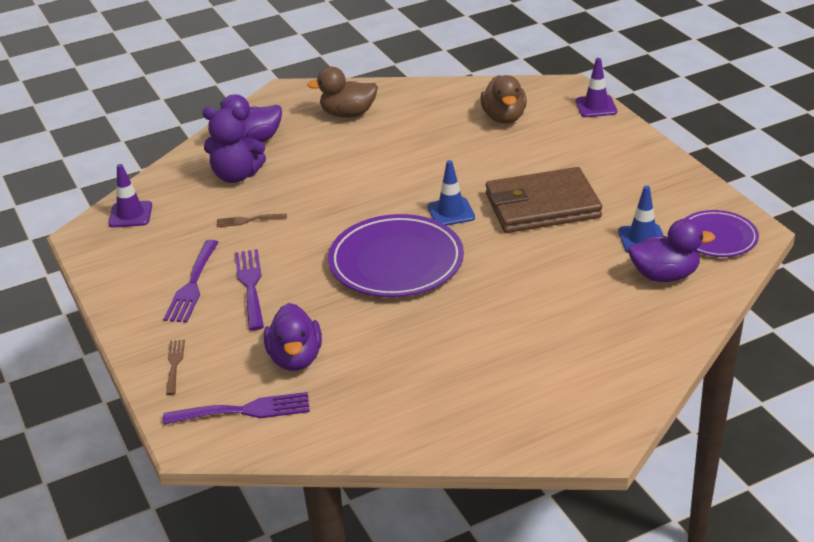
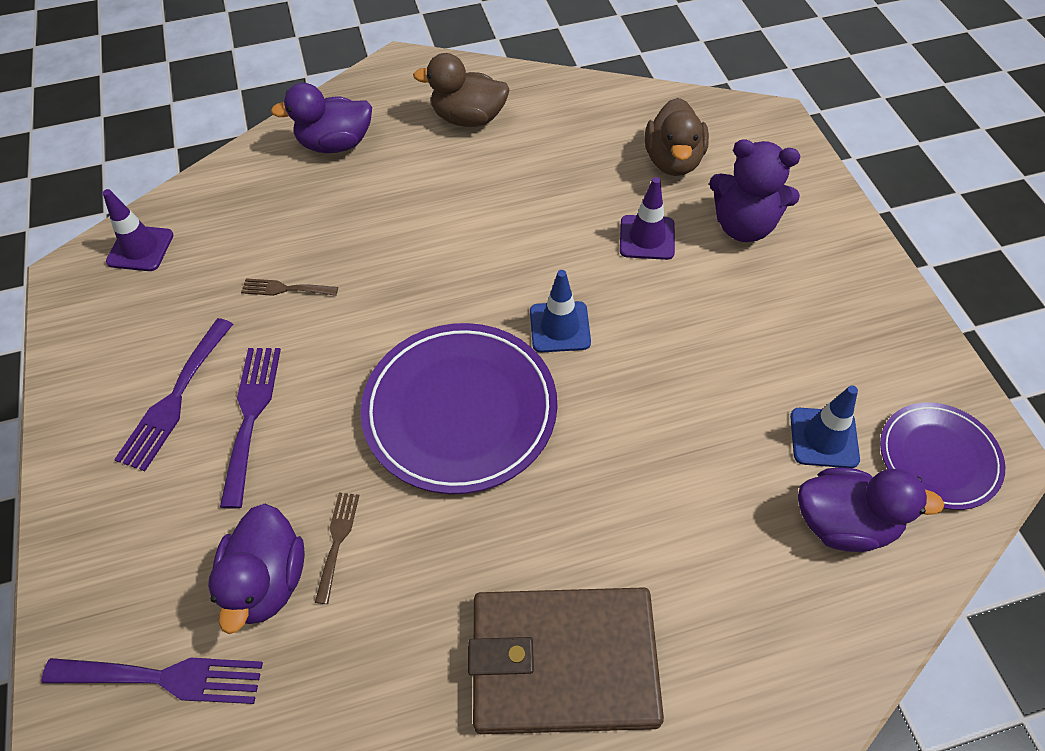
camera: 10 degrees right, 20 degrees up
brown fork [166,340,185,395] -> brown fork moved to [315,493,360,604]
purple teddy bear [202,107,266,183] -> purple teddy bear moved to [709,139,801,242]
brown wallet [486,167,602,233] -> brown wallet moved to [468,587,664,734]
purple traffic cone [576,58,617,117] -> purple traffic cone moved to [620,177,675,260]

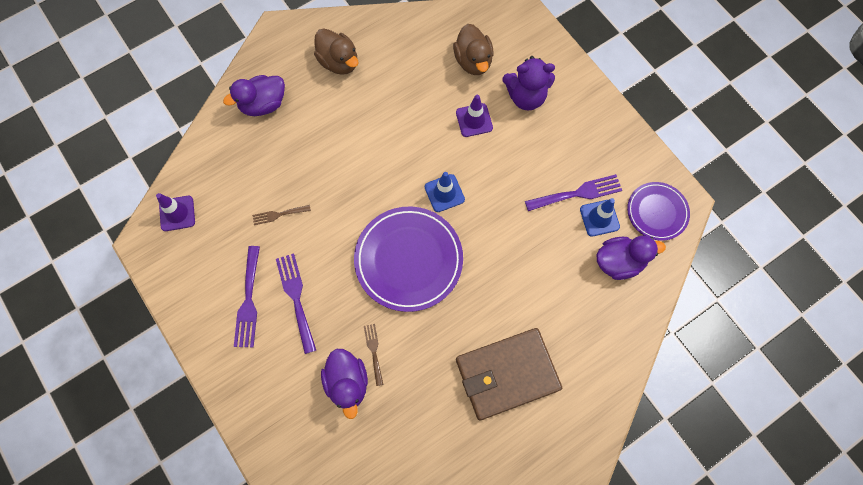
camera: 20 degrees left, 15 degrees up
purple fork [41,658,263,704] -> purple fork moved to [525,174,622,211]
brown duck [413,53,509,127] -> brown duck turned 120 degrees counterclockwise [314,28,358,75]

